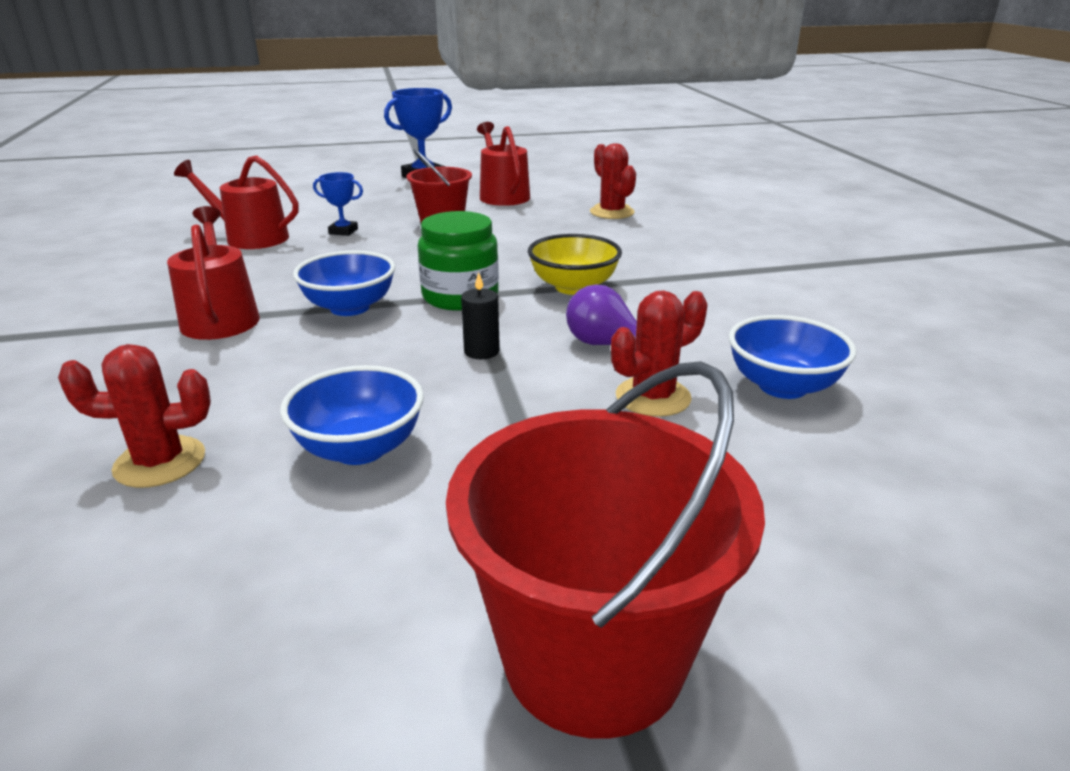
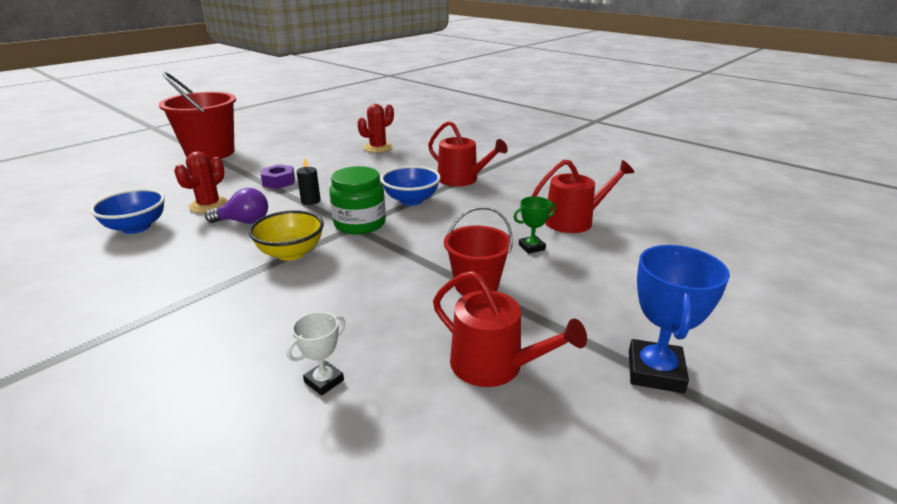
camera: 145 degrees right, 0 degrees up
blue bowl [280,365,424,465] -> none
blue trophy [313,172,363,236] -> green trophy [514,196,556,254]
red cactus [590,143,636,219] -> white trophy [287,312,345,396]
none -> purple nut [261,164,295,189]

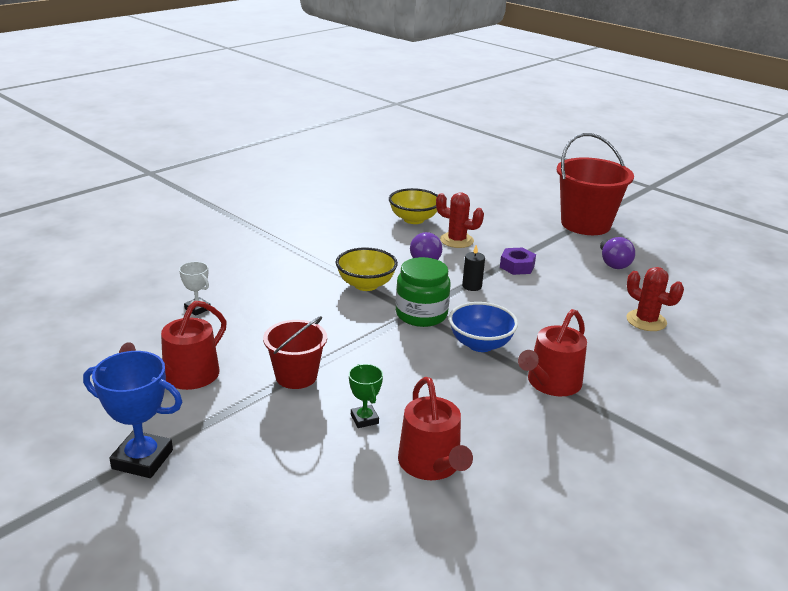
camera: 90 degrees right, 0 degrees up
blue bowl [90,189,165,234] -> yellow bowl [389,188,438,224]
none -> purple light bulb [600,237,635,269]

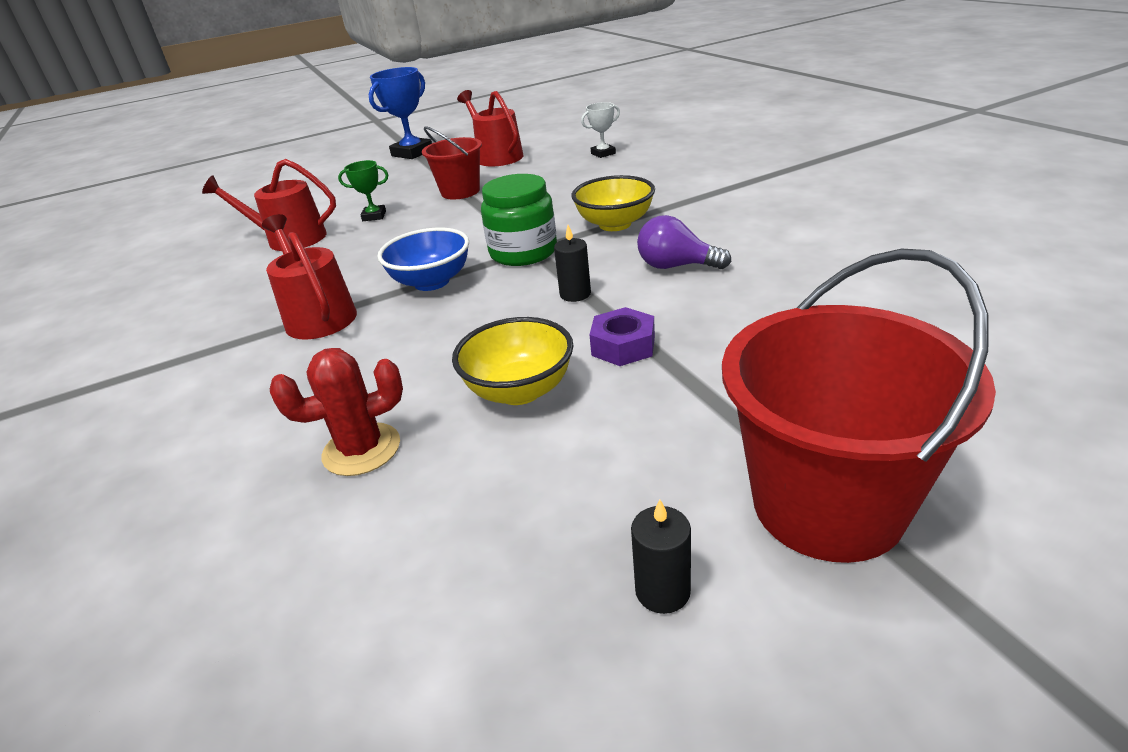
camera: 115 degrees right, 5 degrees up
yellow bowl [389,188,438,224] -> yellow bowl moved to [452,317,573,405]
red cactus [436,192,484,248] -> none
purple light bulb [600,237,635,269] -> none
none -> black candle [631,499,691,614]

